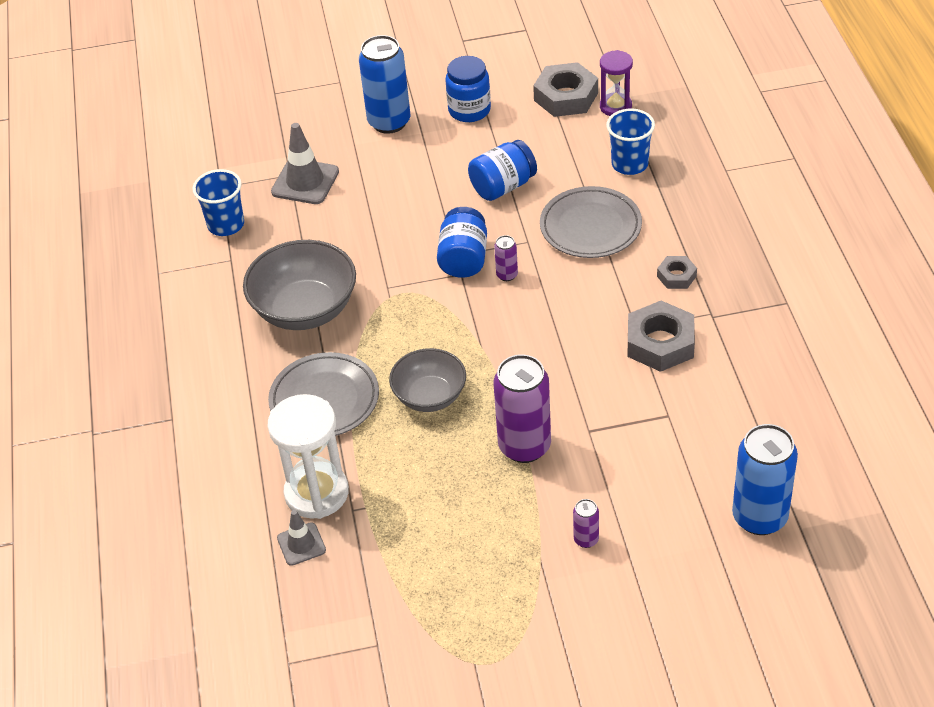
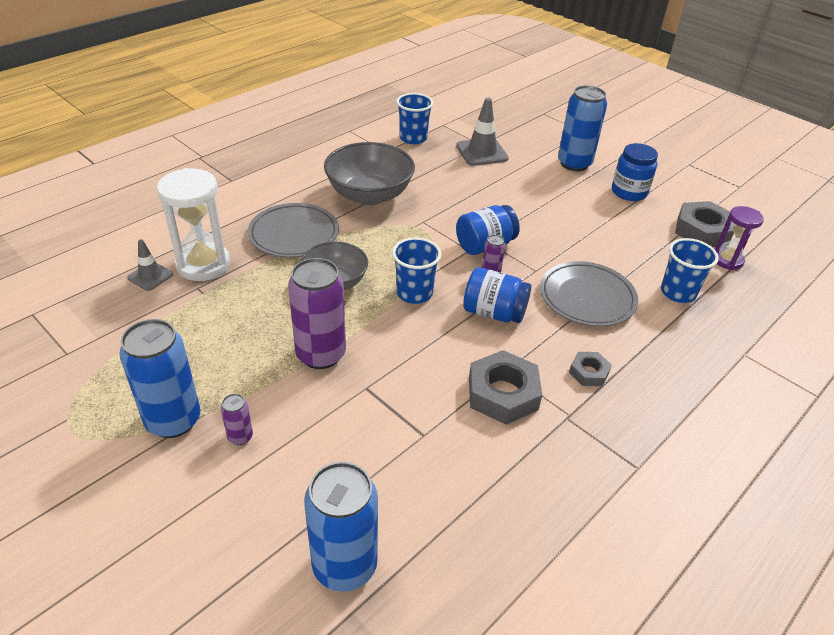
camera: 50 degrees right, 5 degrees down
blue jar [468,140,537,201] -> blue jar moved to [463,267,531,323]
none -> blue can [119,319,200,438]
none -> blue cup [392,237,442,304]

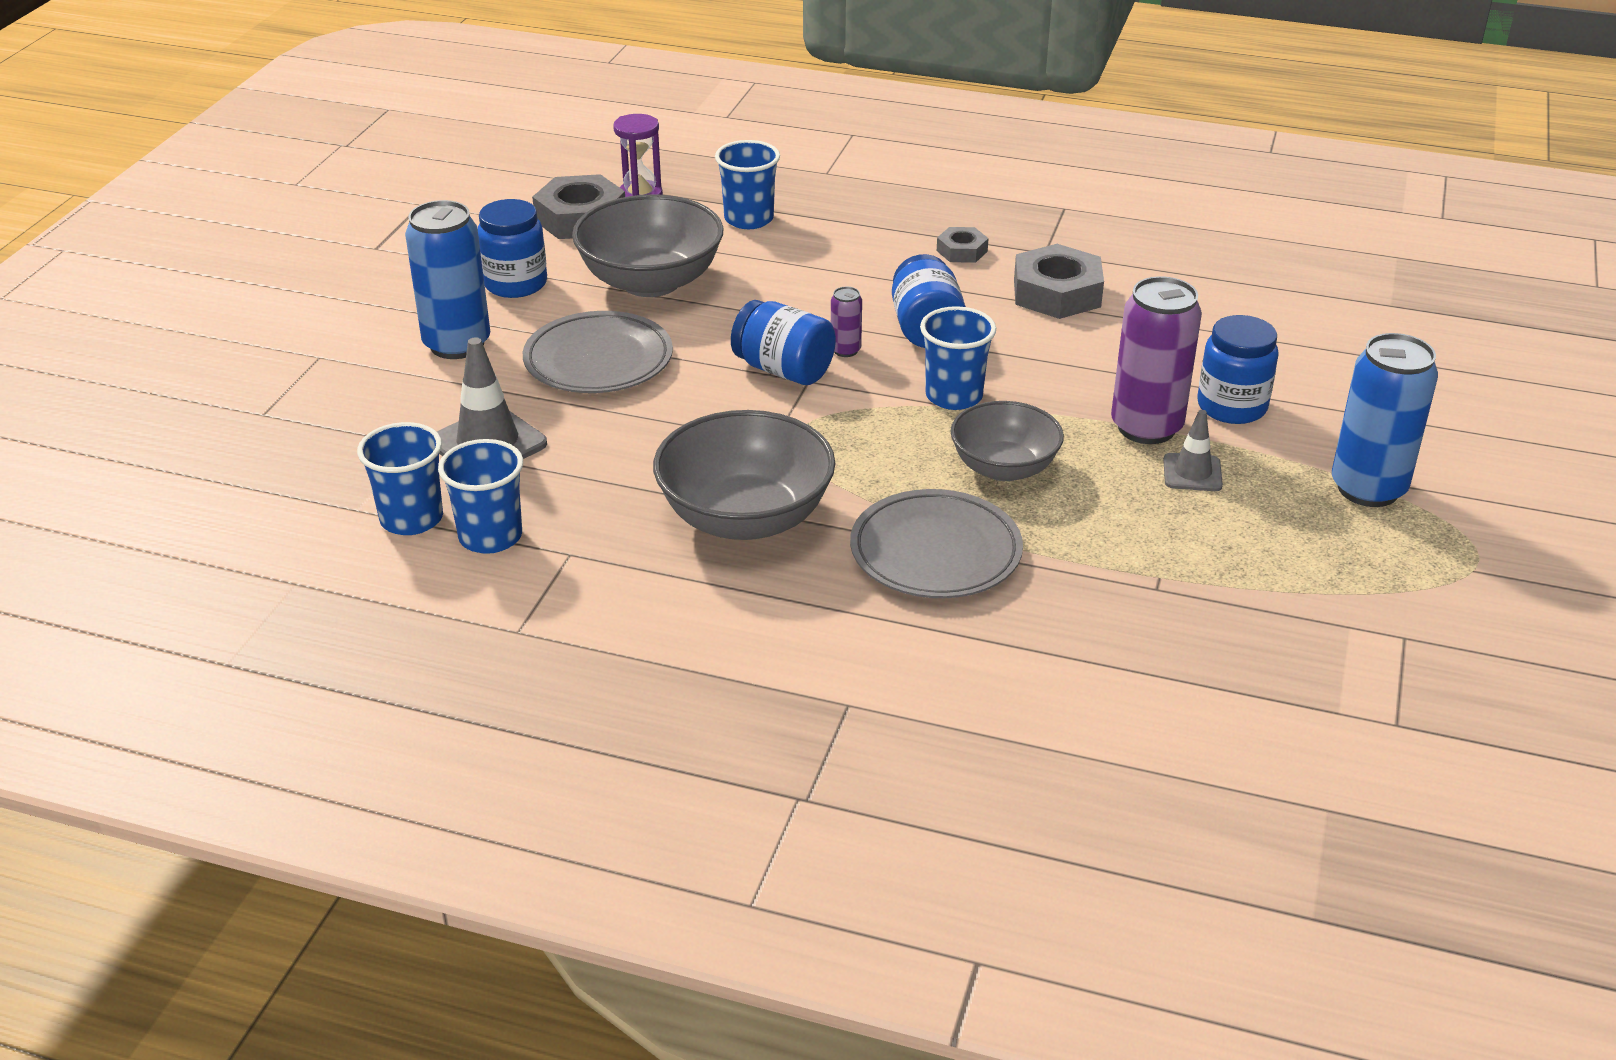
camera: 115 degrees left, 5 degrees down
grey traffic cone [127,239,173,291] -> grey traffic cone moved to [1163,410,1223,491]
white hourglass [157,168,230,281] -> none
purple can [221,394,253,445] -> none
blue can [304,462,378,592] -> none
grey plate [540,261,638,327] -> grey plate moved to [523,311,673,393]
none -> blue cup [357,422,443,535]
none -> grey bowl [572,195,724,297]
none -> blue jar [1197,315,1279,424]

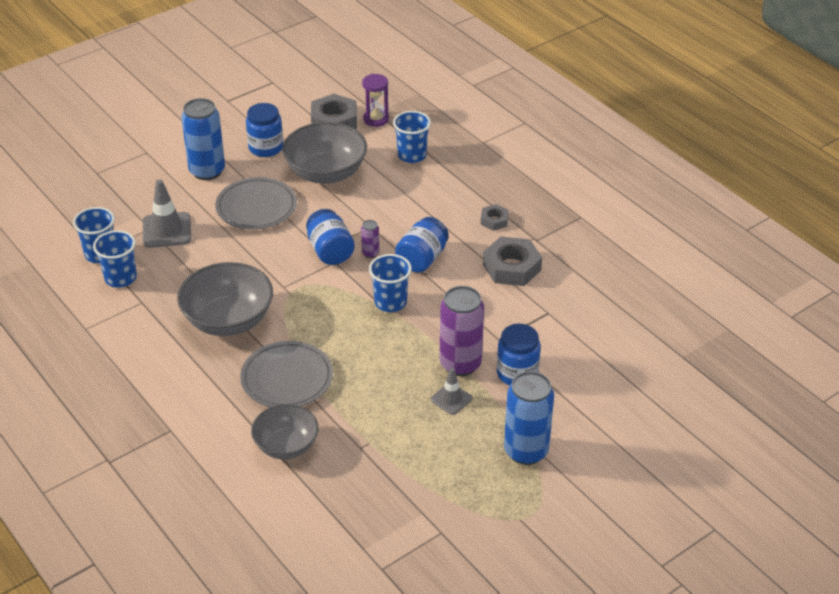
camera: 35 degrees right, 5 degrees up
grey bowl [950,401,1064,481] -> grey bowl moved to [251,404,319,459]

